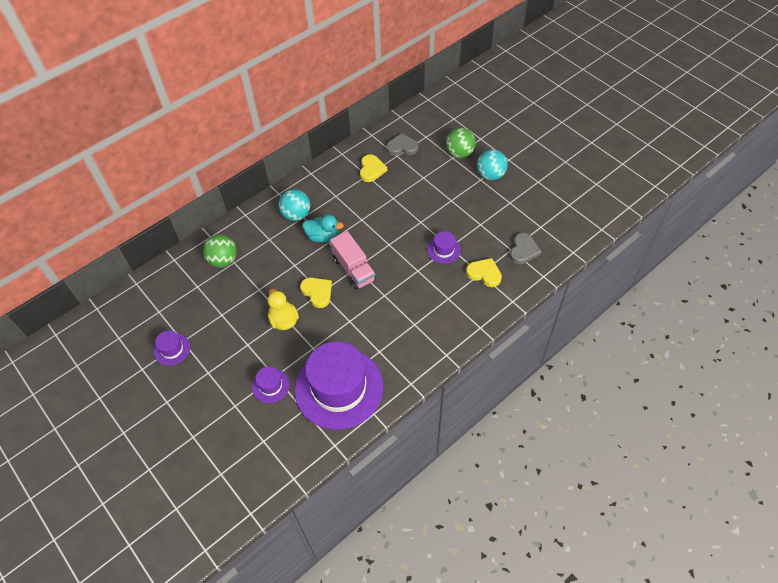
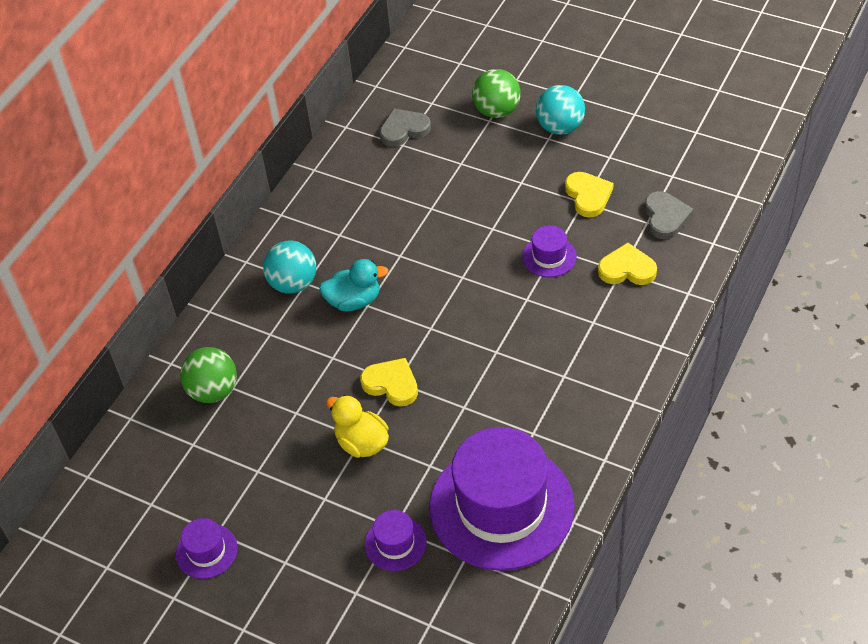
camera: 20 degrees left, 5 degrees down
pink truck [330,231,376,290] -> none
yellow heart [360,154,387,182] -> yellow heart moved to [565,172,614,218]

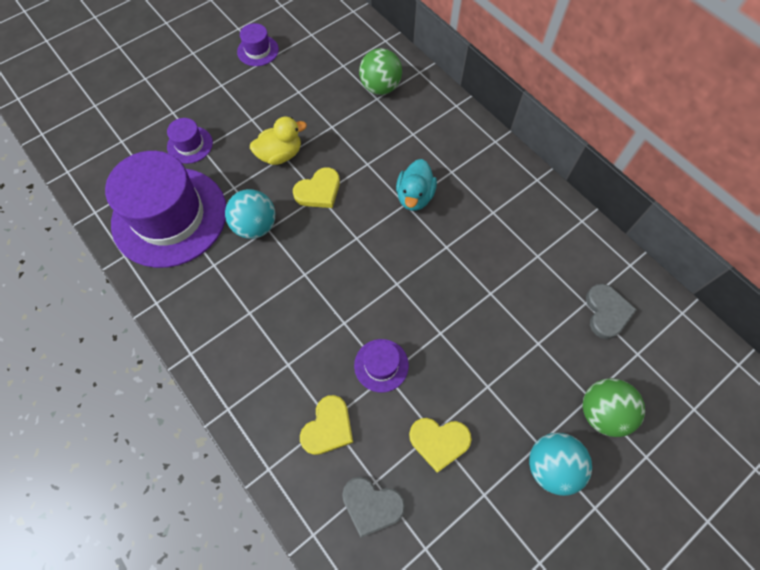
camera: 110 degrees right, 15 degrees up
turquoise ball [263,241,316,294] -> turquoise ball moved to [225,189,275,239]

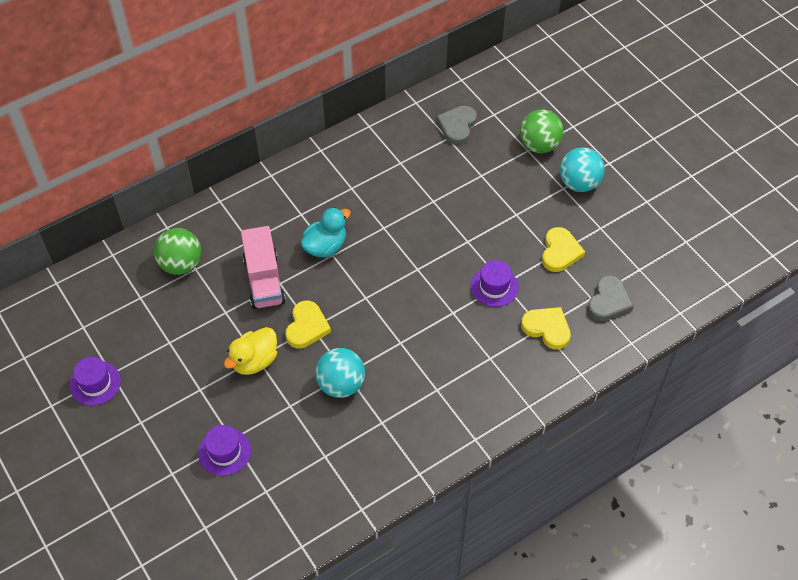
camera: 85 degrees left, 10 degrees down
purple hat [105,151,226,268] -> none
yellow duck [250,117,307,165] -> yellow duck turned 120 degrees counterclockwise [224,327,277,375]
yellow heart [293,167,340,208] -> yellow heart turned 45 degrees clockwise [285,300,331,349]
turquoise duck [396,159,437,211] -> turquoise duck turned 60 degrees counterclockwise [301,208,351,258]
grey heart [586,284,637,339] -> grey heart turned 75 degrees counterclockwise [437,106,477,145]
none -> pink truck [241,226,286,309]

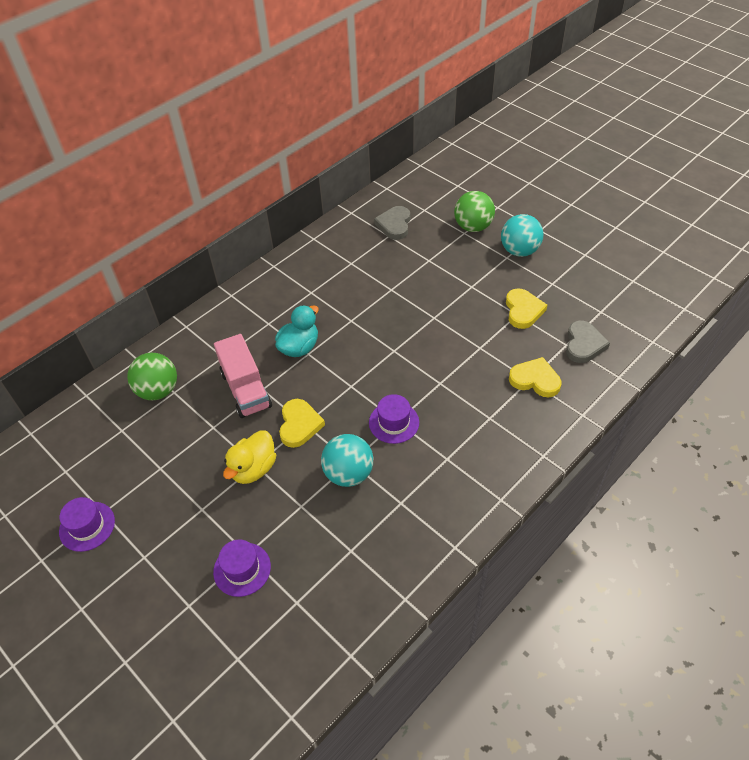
camera: 10 degrees left, 5 degrees down
purple hat [471,260,519,307] -> purple hat moved to [369,394,419,444]

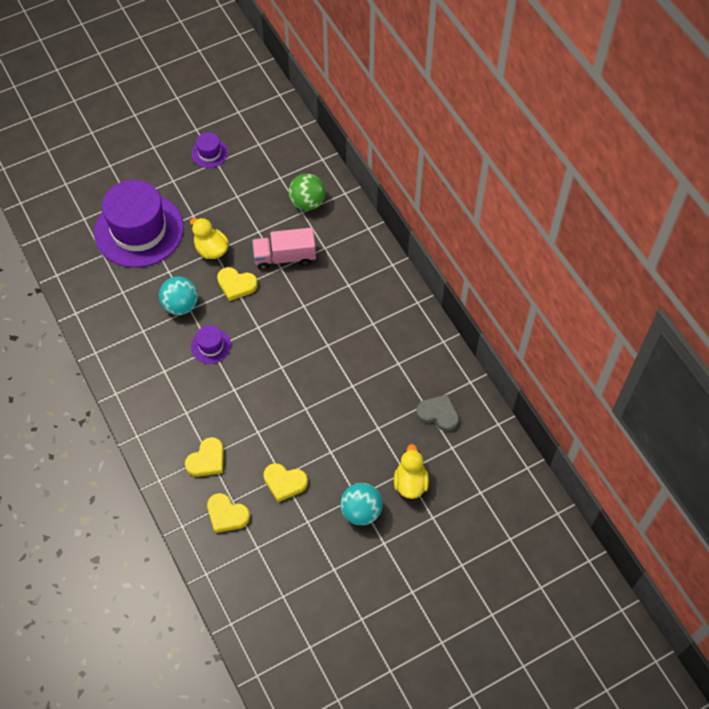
camera: 105 degrees right, 10 degrees up
purple hat [213,539,271,597] -> purple hat [94,180,184,268], size x2.36
turquoise duck [275,305,319,357] -> none
green ball [454,191,495,232] -> yellow duck [394,444,429,499]
grey heart [566,321,610,363] -> yellow heart [207,493,250,533]

